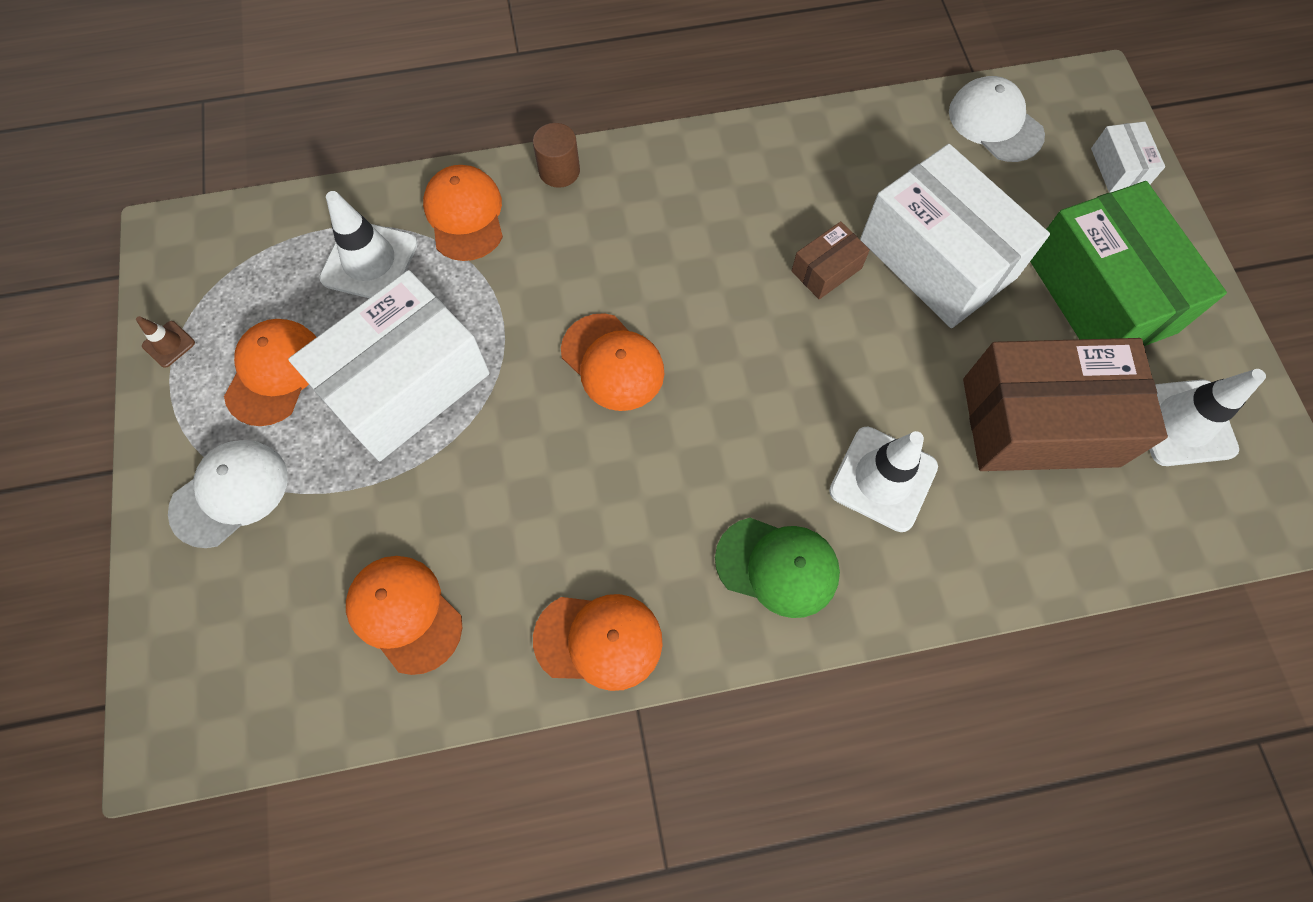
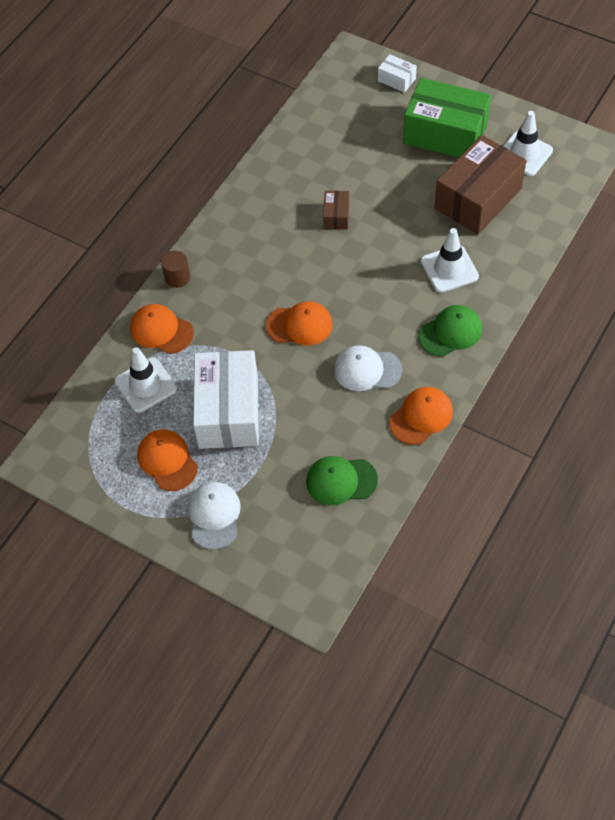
camera: 45 degrees left, 10 degrees down
brown traffic cone [136,316,195,368] -> none
orange cap [346,556,462,675] -> green cap [306,456,378,505]
white box [860,144,1050,328] -> none
white cap [949,76,1045,162] -> white cap moved to [334,345,402,391]

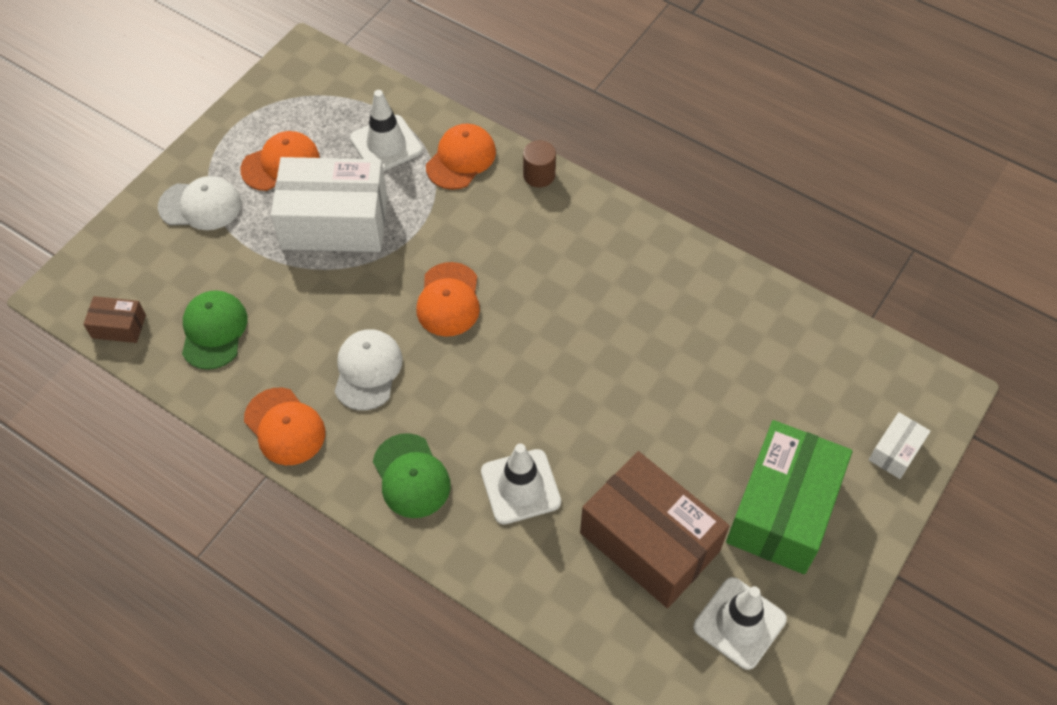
camera: 90 degrees right, 0 degrees up
brown box [323,191,349,230] -> brown box moved to [83,296,146,343]

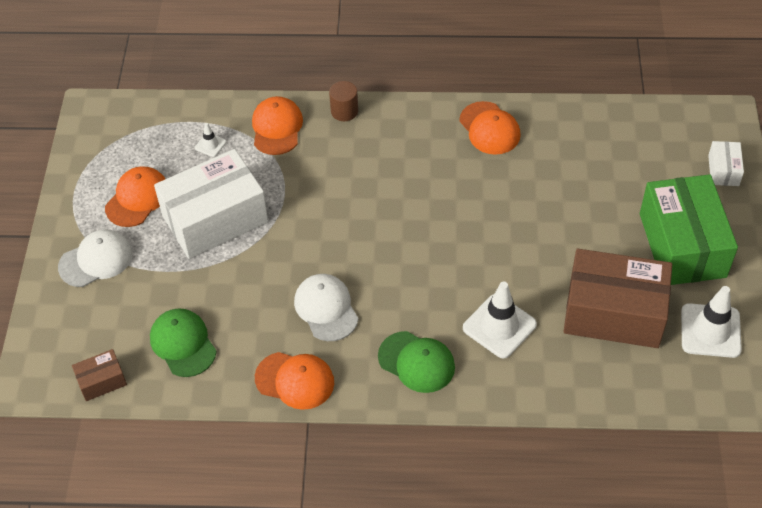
camera: 30 degrees left, 5 degrees down
white traffic cone [350,90,422,171] -> white traffic cone [195,123,226,157], size x0.48
orange cap [416,262,480,337] -> orange cap moved to [459,101,521,155]

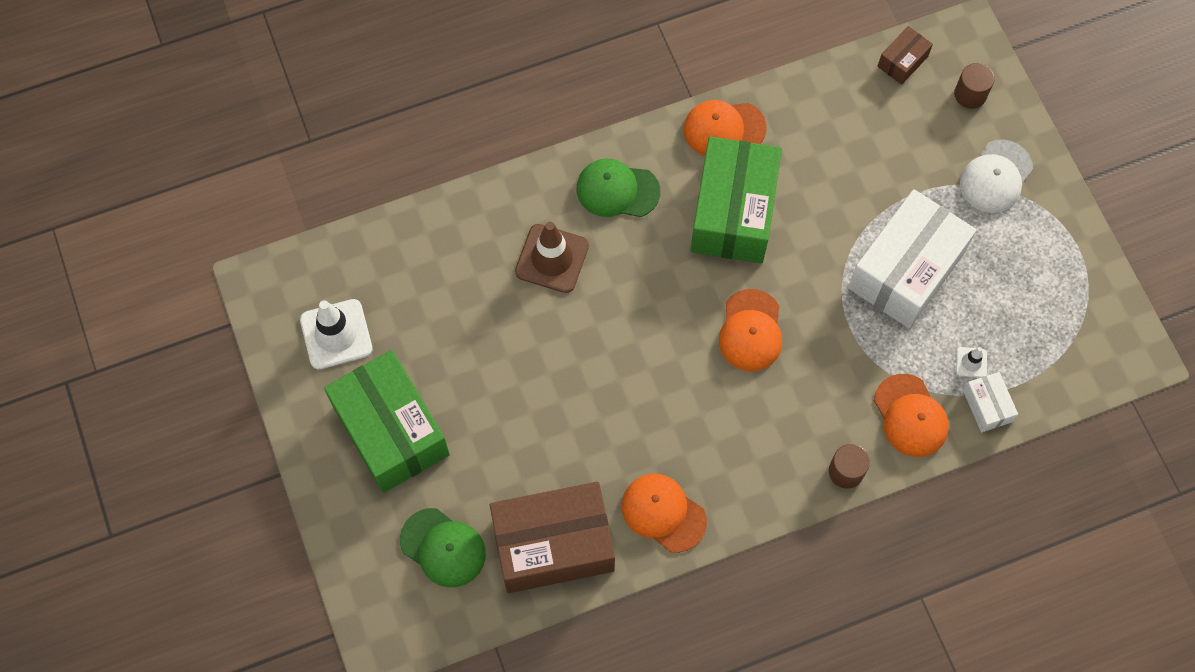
camera: 155 degrees right, 15 degrees up
orange cap [105,166,165,227] -> orange cap moved to [719,289,782,371]
green cap [150,308,217,377] -> green cap moved to [400,508,486,587]
white cap [294,274,358,341] -> green box [690,137,782,263]
white traffic cone [463,282,537,359] -> brown traffic cone [515,222,589,293]
brown box [563,249,672,348] -> brown box moved to [490,482,615,593]
white box [708,141,744,186] -> white box moved to [963,372,1018,432]
none -> brown cylinder [954,63,994,109]

